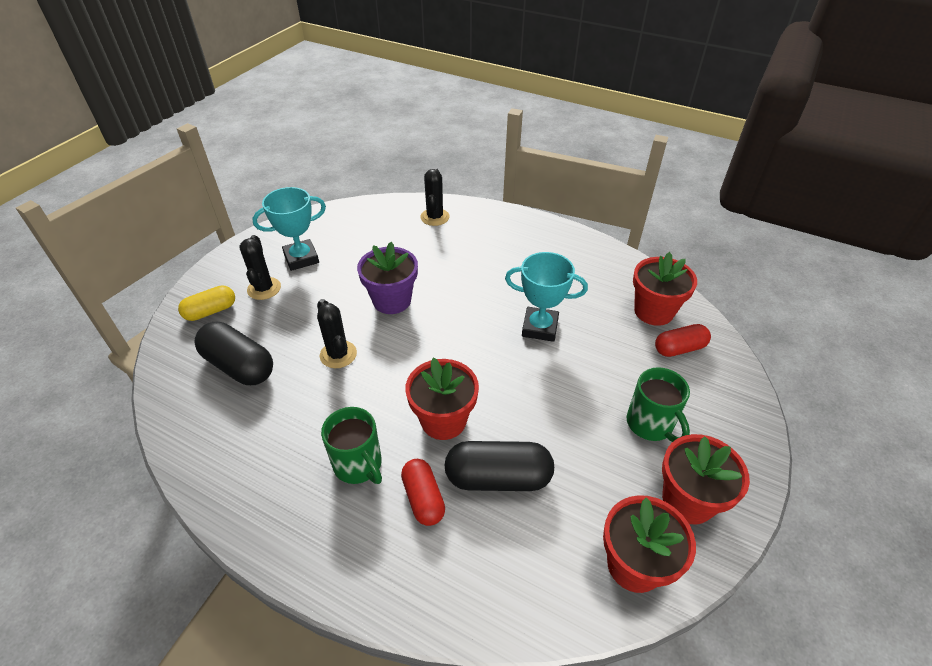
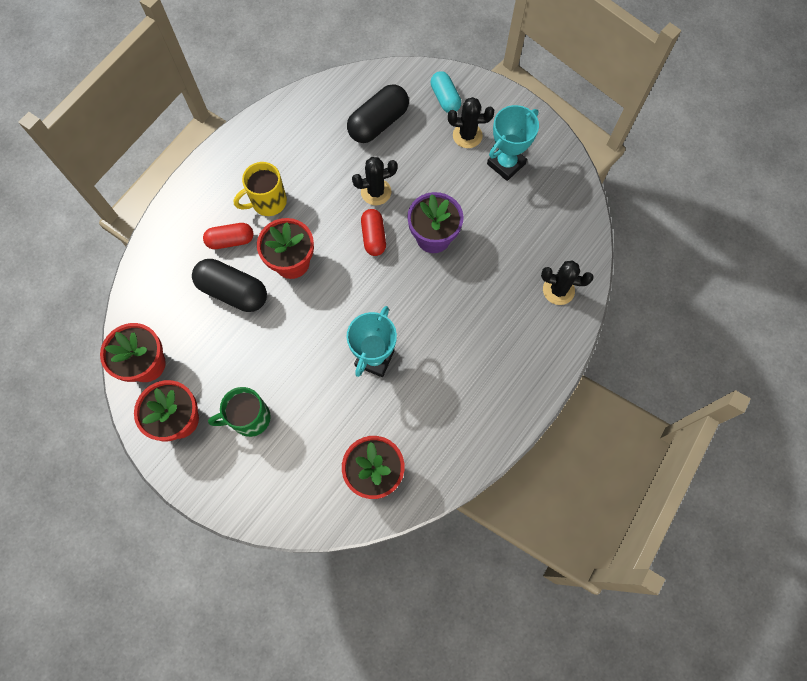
camera: 100 degrees right, 25 degrees up
yellow capsule [178,285,235,321] -> turquoise capsule [431,71,461,113]
turquoise trophy [252,187,326,271] -> turquoise trophy turned 60 degrees clockwise [487,105,539,181]
green mug [321,407,382,484] -> yellow mug [234,162,287,216]
black capsule [444,441,554,491] -> black capsule turned 75 degrees counterclockwise [192,259,267,312]
red capsule [655,324,711,357] -> red capsule moved to [361,209,386,256]

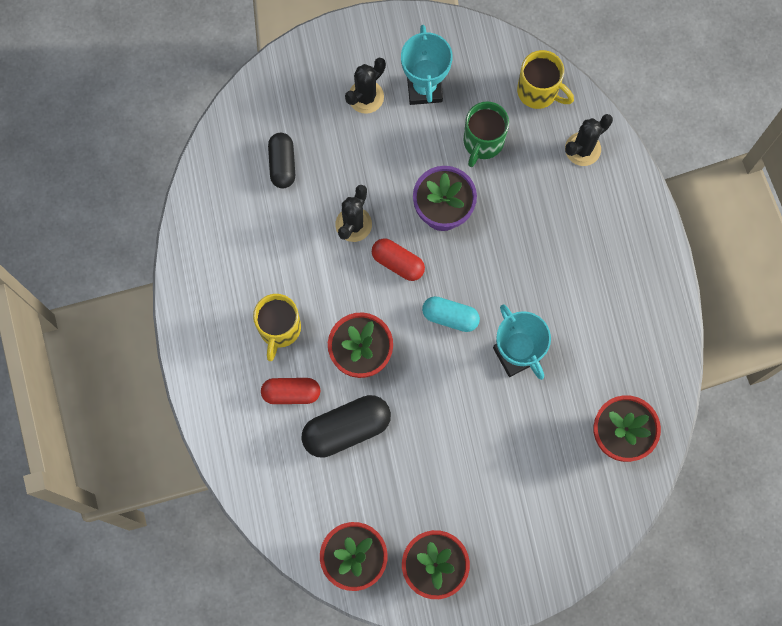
camera: 50 degrees left, 5 degrees up
red capsule [203,223,254,249] -> red capsule turned 60 degrees clockwise [261,378,321,404]
green mug [208,387,271,437] -> green mug moved to [463,102,509,167]
black capsule [347,84,409,143] -> black capsule [268,133,295,189], size x0.64
turquoise capsule [431,71,461,113] -> turquoise capsule moved to [422,296,480,332]
none -> yellow mug [517,50,574,109]

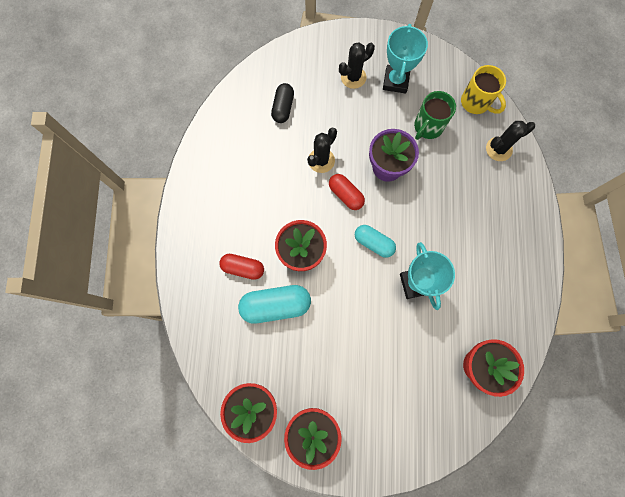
camera: 15 degrees right, 0 degrees up
yellow mug [253,294,301,361] -> none
black capsule [301,395,391,458] -> turquoise capsule [238,285,311,324]

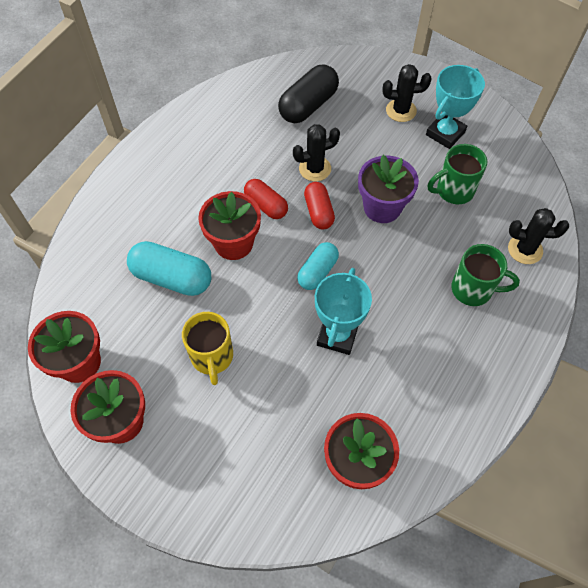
camera: 30 degrees right, 15 degrees down
red capsule [219,254,264,280] -> red capsule moved to [244,179,288,219]
black capsule [271,83,294,123] -> black capsule [278,65,339,123], size x1.55
turquoise capsule [355,225,396,258] -> turquoise capsule turned 60 degrees clockwise [297,242,339,290]
yellow mug [461,65,506,114] -> yellow mug moved to [182,312,233,385]
none -> green mug [451,244,520,306]

